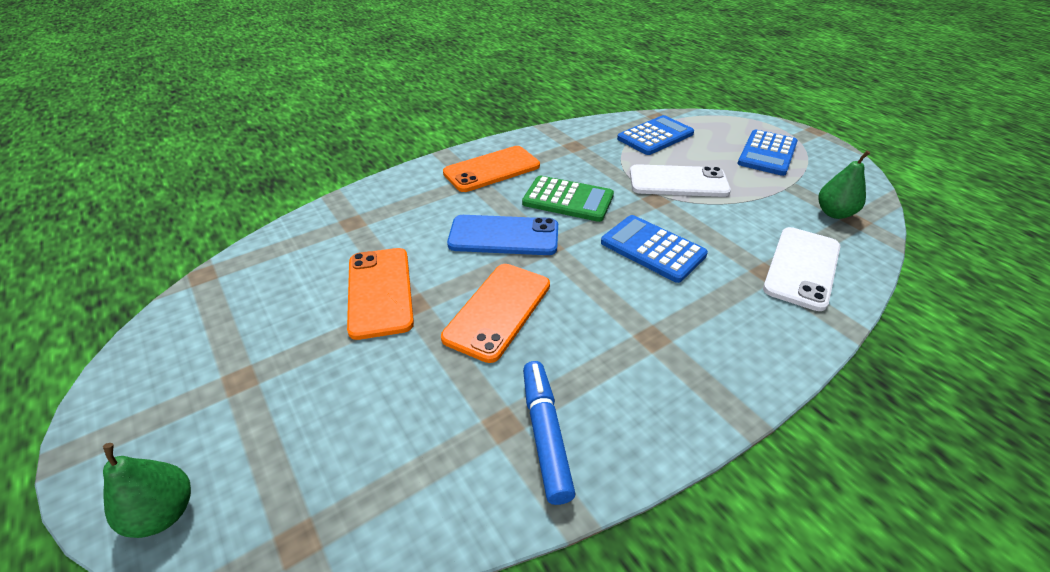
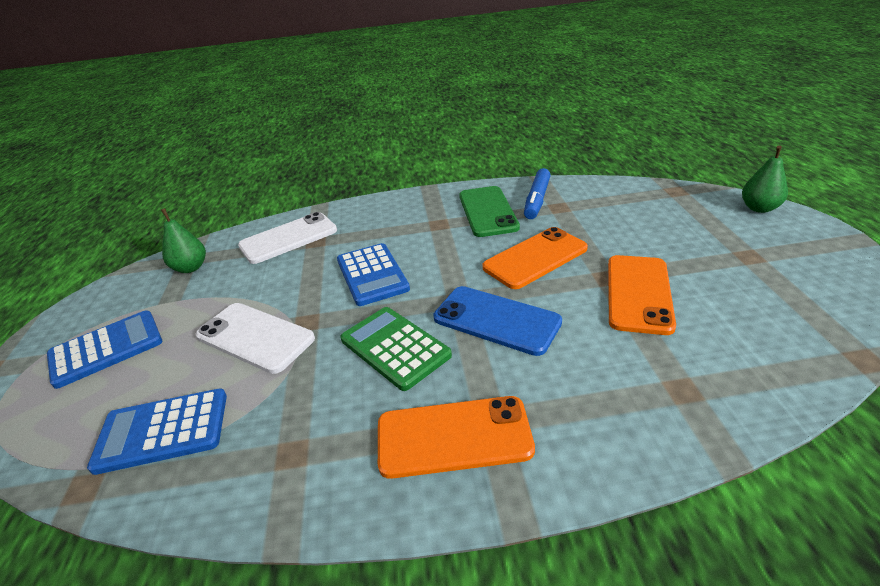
camera: 150 degrees left, 5 degrees down
none -> green phone [459,186,520,237]

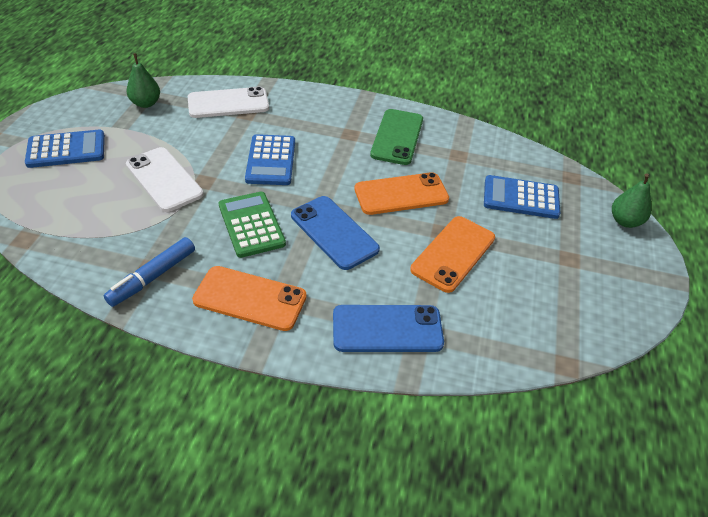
camera: 15 degrees right, 10 degrees up
blue calculator [87,388,227,475] -> blue calculator moved to [484,175,560,219]
blue marker [524,168,551,219] -> blue marker moved to [104,237,195,307]
none -> blue phone [333,305,444,352]

